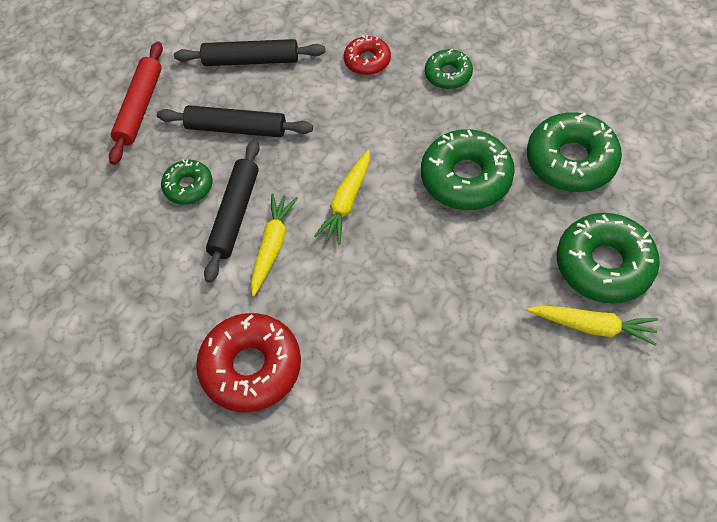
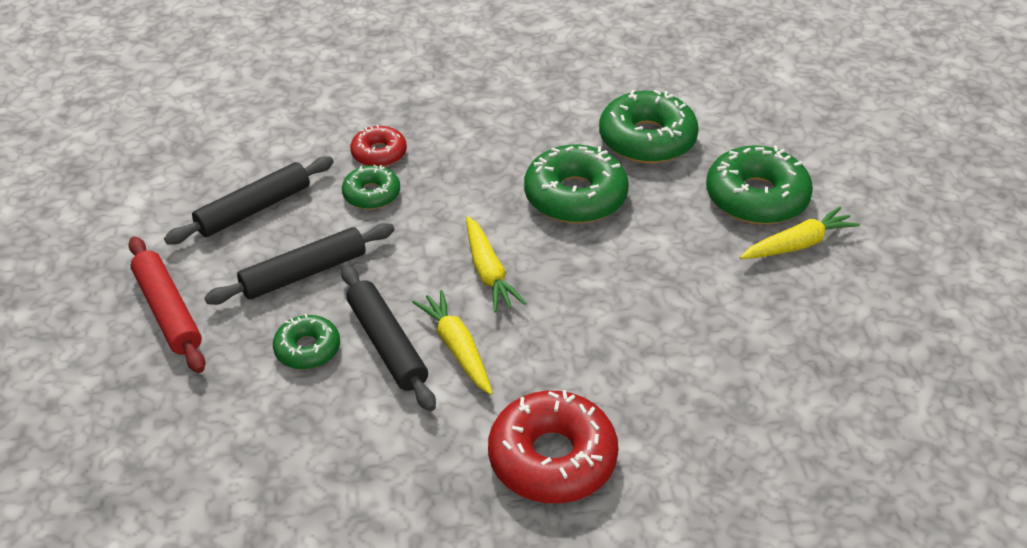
camera: 45 degrees left, 15 degrees down
green donut [425,49,473,89] -> green donut moved to [342,165,400,209]

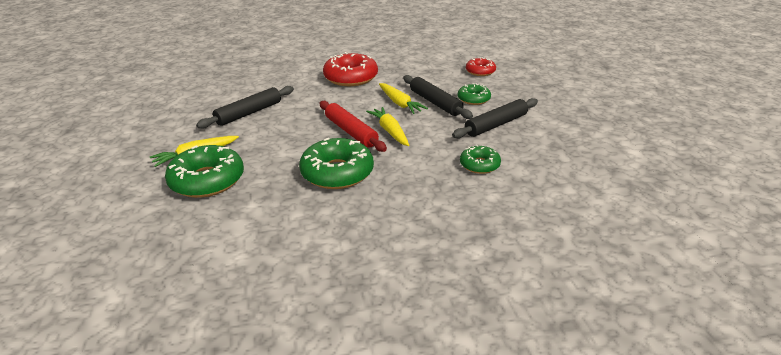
camera: 175 degrees right, 10 degrees down
red rolling pin [128,236,205,373] -> red rolling pin moved to [320,101,387,152]
black rolling pin [164,156,334,245] -> black rolling pin moved to [196,86,294,129]
red donut [350,124,407,167] -> red donut moved to [466,57,496,76]
green donut [599,90,699,164] -> none

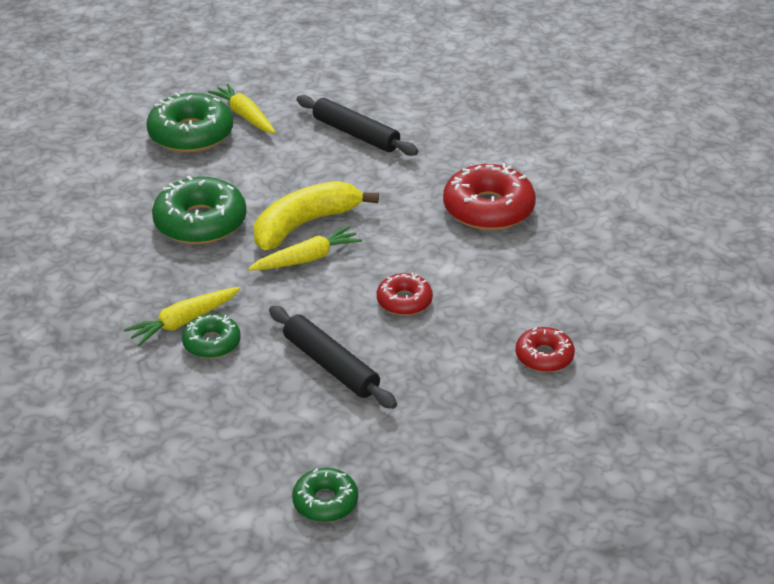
camera: 85 degrees right, 5 degrees up
red rolling pin [320,101,387,152] -> yellow banana [254,181,379,250]
yellow carrot [379,83,428,114] -> yellow carrot moved to [124,287,240,346]
black rolling pin [403,75,473,119] -> red donut [377,273,433,315]
green donut [458,83,491,105] -> green donut moved to [292,468,358,522]

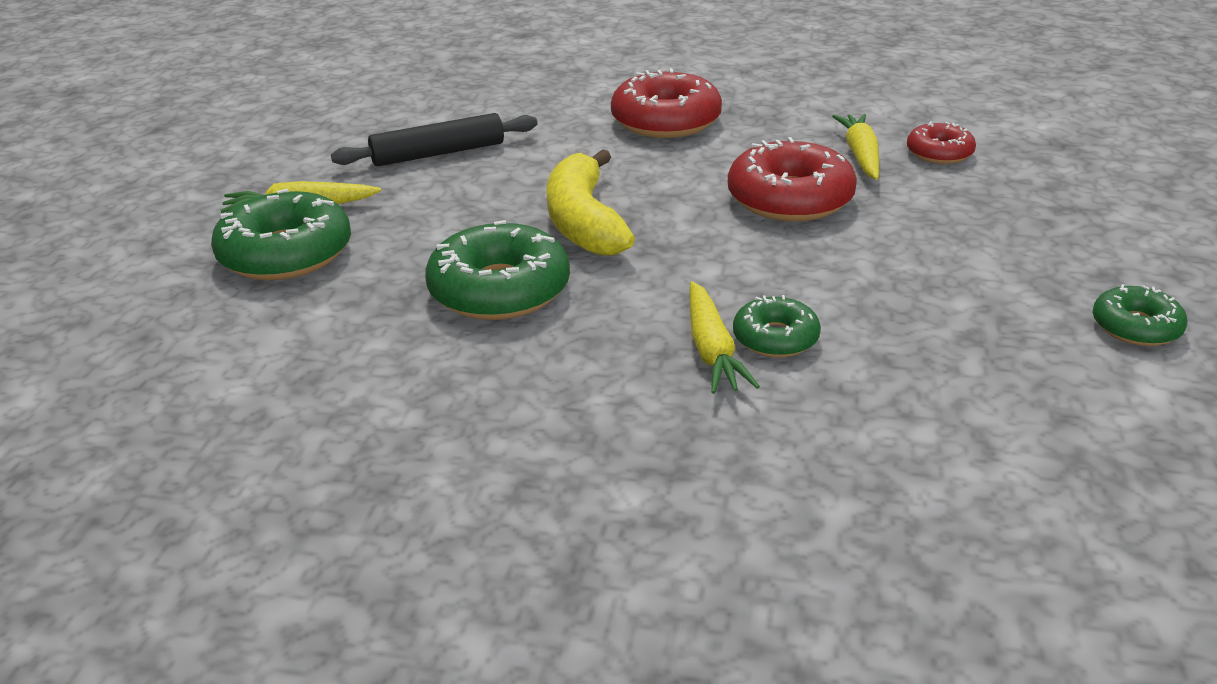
camera: 60 degrees left, 5 degrees down
yellow carrot [248,226,362,271] -> yellow carrot moved to [832,114,879,180]
black rolling pin [269,306,397,409] -> none
red donut [377,273,433,315] -> red donut [728,137,857,221], size x1.78

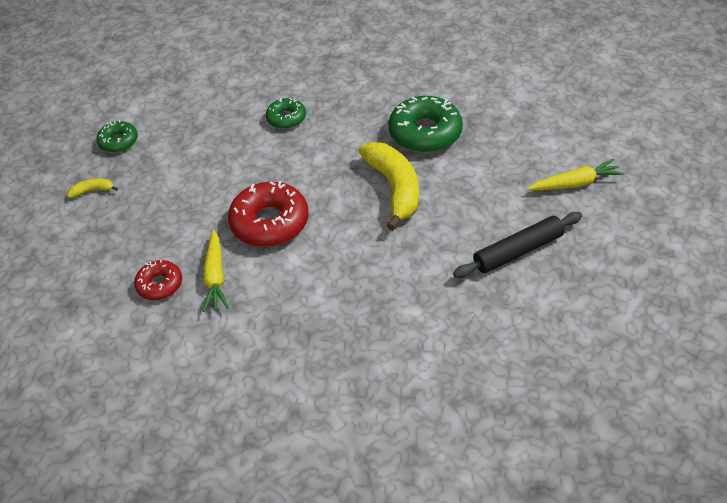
camera: 175 degrees right, 15 degrees up
green donut [211,189,351,280] -> none
red donut [611,68,722,138] -> none
yellow carrot [689,281,760,394] -> none
none -> yellow banana [67,178,118,198]

